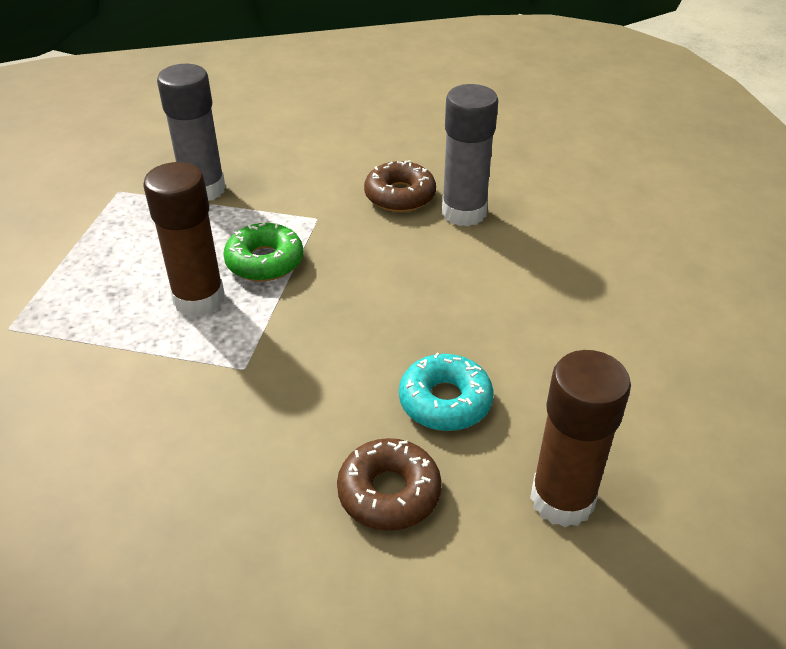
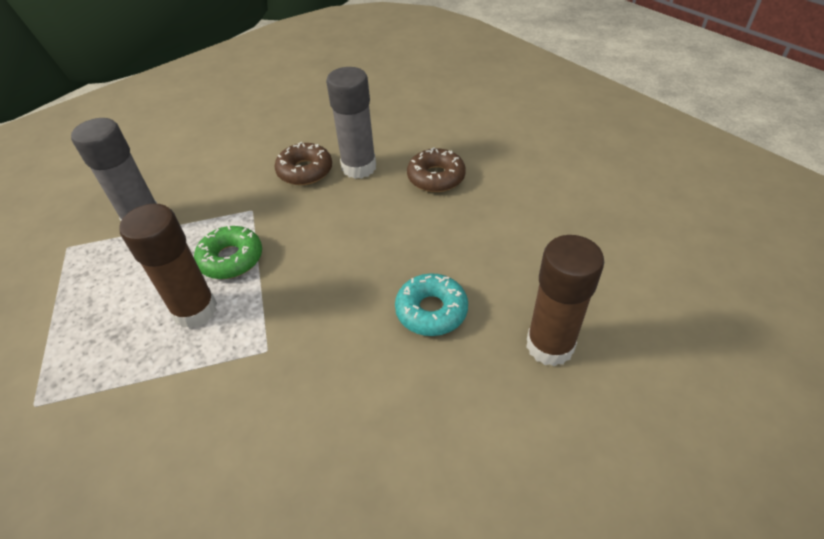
camera: 25 degrees left, 5 degrees up
brown donut [337,438,441,531] -> brown donut moved to [407,147,466,192]

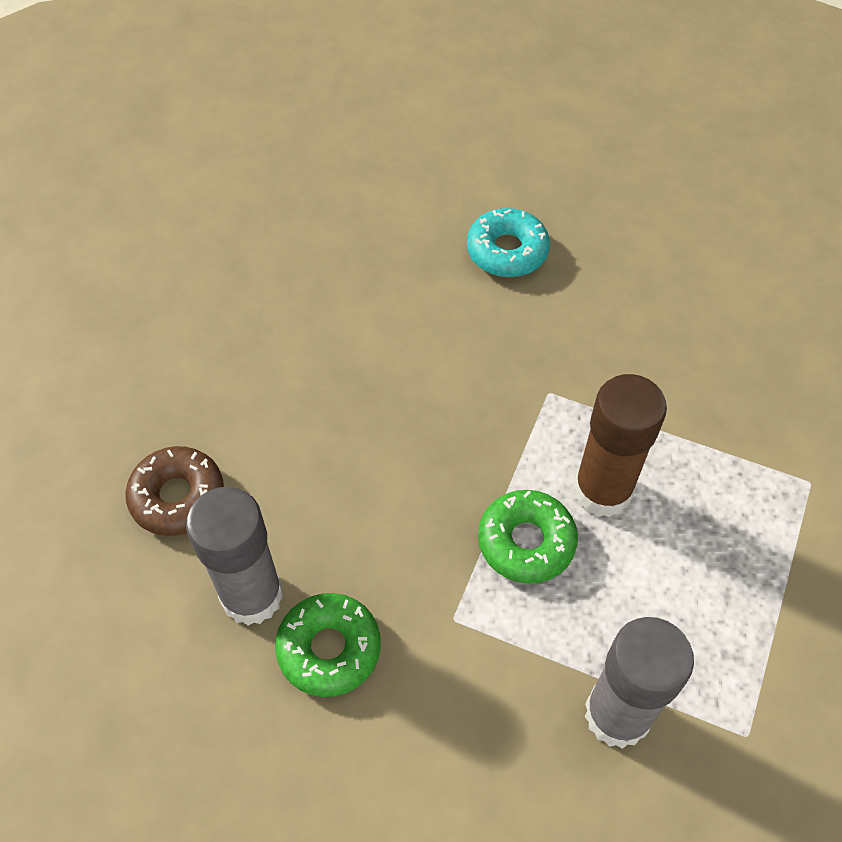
camera: 145 degrees left, 10 degrees up
brown donut [275,142,332,185] -> green donut [275,593,381,697]
turquoise donut [395,274,468,336] -> turquoise donut moved to [467,208,550,277]
brown glue stick [526,235,604,367] -> none

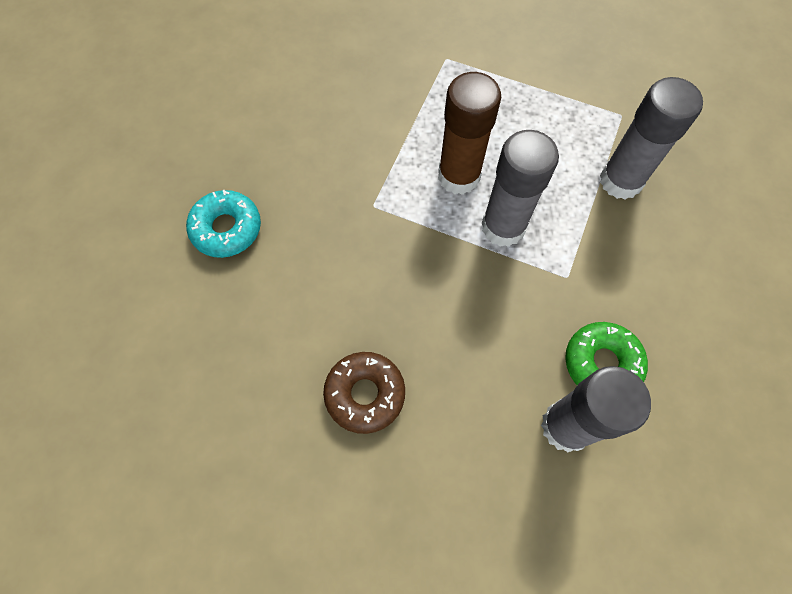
camera: 90 degrees left, 10 degrees up
brown donut [125,446,224,536] -> brown donut moved to [323,352,405,434]
green donut [478,490,578,584] -> grey glue stick [481,130,559,247]

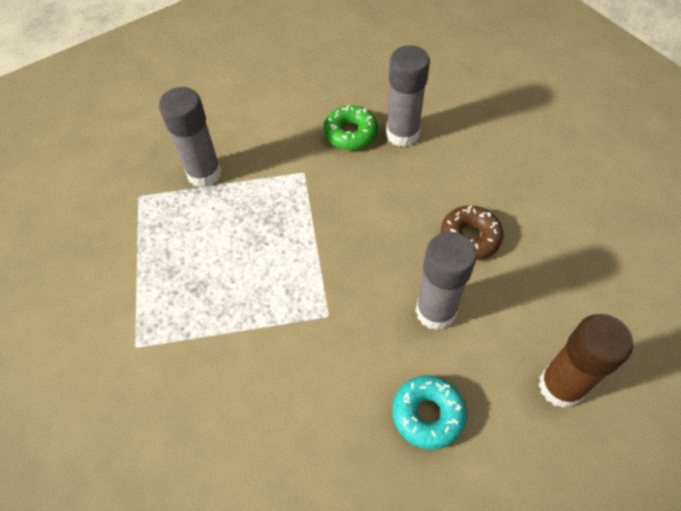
camera: 120 degrees left, 10 degrees down
brown glue stick [438,72,501,195] -> brown glue stick moved to [539,314,633,408]
grey glue stick [481,130,559,247] -> grey glue stick moved to [416,232,477,330]

